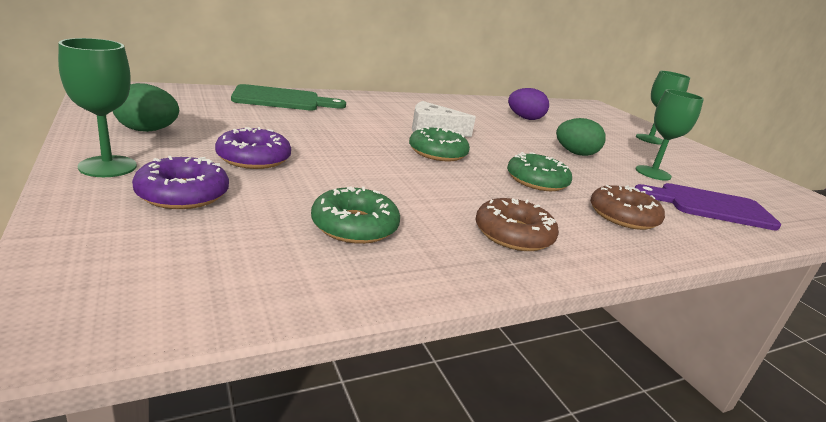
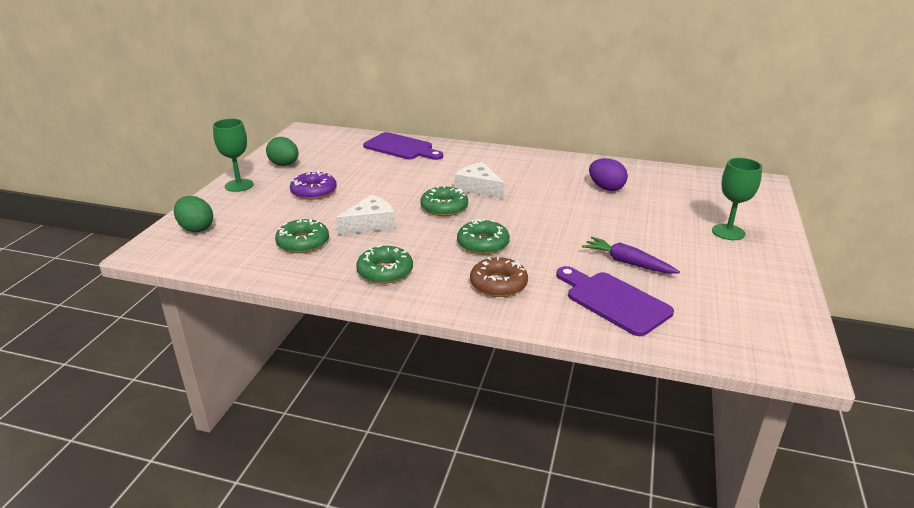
camera: 45 degrees right, 5 degrees up
purple donut [132,156,229,209] -> none
green cutting board [231,84,346,111] -> purple cutting board [363,132,443,160]
brown donut [475,198,559,251] -> green donut [356,245,413,284]
green egg [556,118,606,156] -> green egg moved to [174,196,213,232]
green goblet [635,89,704,181] -> purple carrot [582,237,680,274]
none -> white cheese [336,195,395,235]

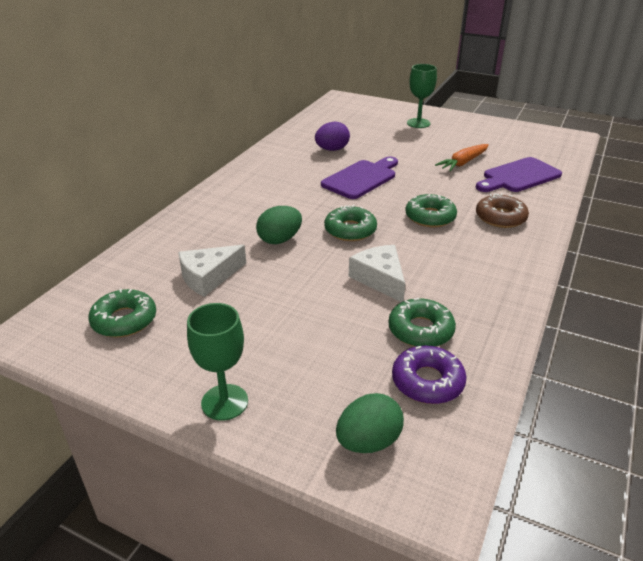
camera: 80 degrees left, 5 degrees up
green egg [266,137,299,166] -> green egg moved to [256,206,302,244]
purple donut [290,171,337,200] -> purple donut moved to [392,346,466,404]
green donut [356,245,413,284] -> green donut moved to [88,289,156,338]
purple cutting board [363,132,443,160] -> purple cutting board moved to [321,157,398,199]
white cheese [455,162,504,199] -> white cheese moved to [178,245,246,297]
purple carrot [582,237,680,274] -> orange carrot [435,144,489,171]

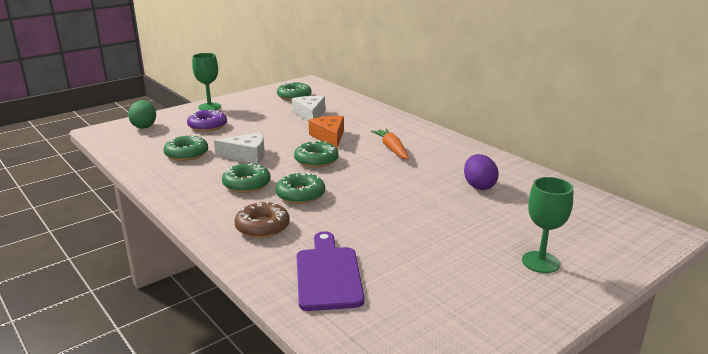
camera: 115 degrees right, 10 degrees down
green egg [256,206,302,244] -> orange cheese [309,116,344,148]
purple cutting board [321,157,398,199] -> none
purple donut [392,346,466,404] -> purple donut moved to [187,109,227,132]
orange carrot [435,144,489,171] -> orange carrot moved to [371,128,409,159]
none -> green donut [222,163,271,193]

